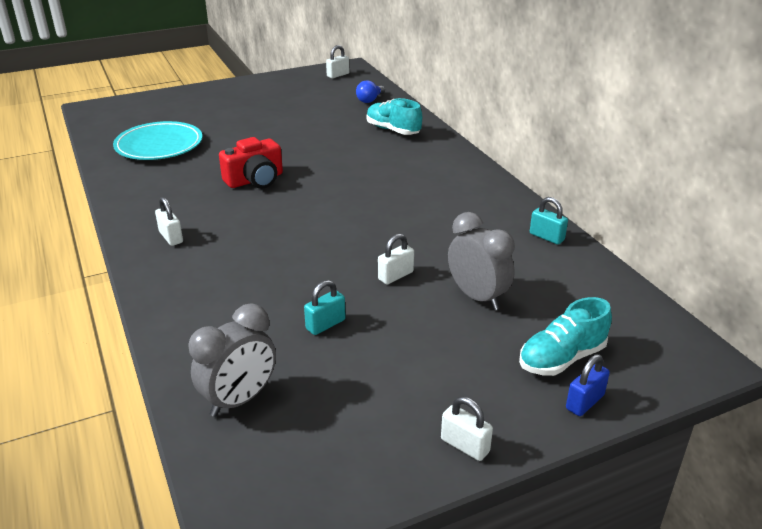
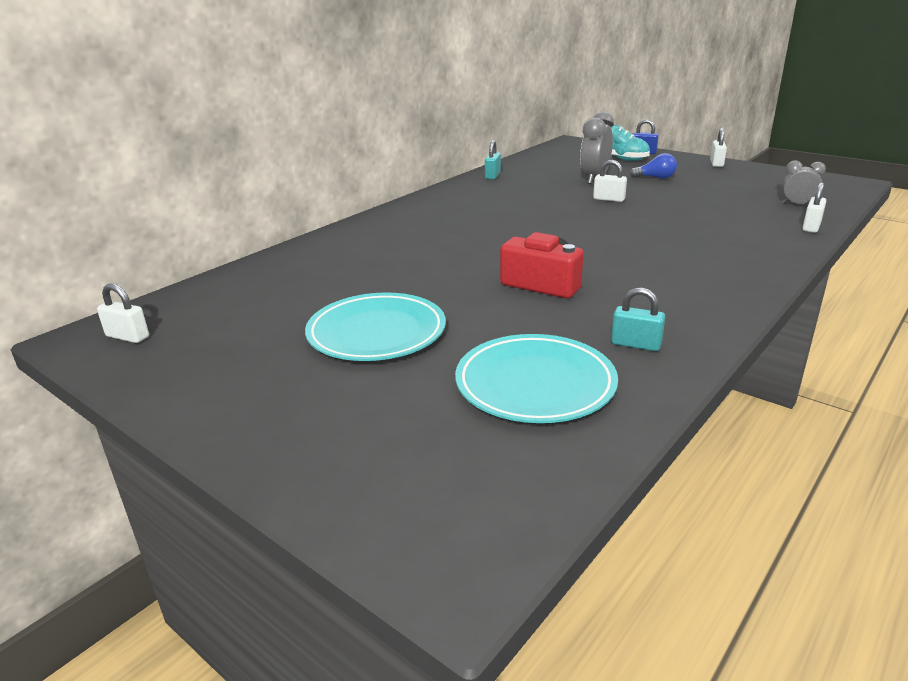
camera: 115 degrees left, 5 degrees down
white padlock [155,197,183,246] -> white padlock moved to [802,182,826,233]
grey clock [189,304,276,417] -> grey clock [782,161,826,204], size x0.61
turquoise padlock [304,280,346,335] -> turquoise padlock moved to [611,288,665,351]
blue light bulb [356,80,385,103] -> blue light bulb moved to [630,153,677,179]
turquoise shoe [366,98,422,135] -> none
none -> turquoise plate [305,292,446,361]

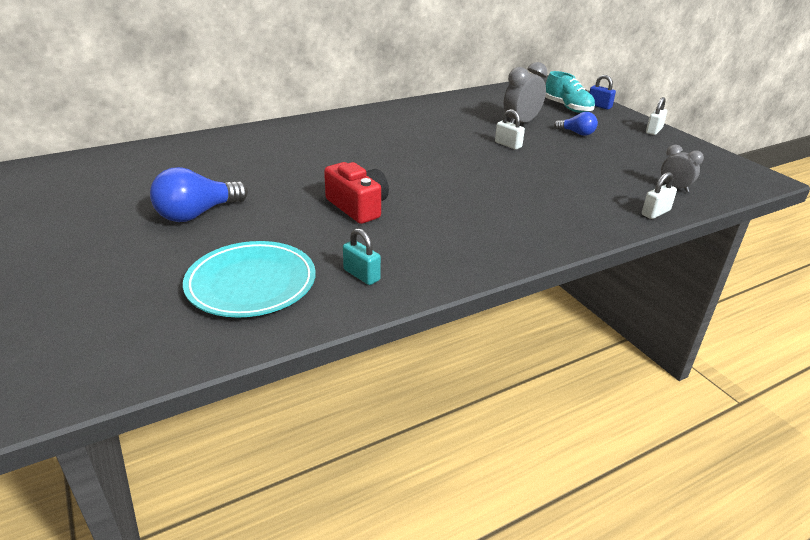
camera: 20 degrees right, 5 degrees up
white padlock [97,283,149,343] -> none
turquoise plate [305,292,446,361] -> blue light bulb [150,167,248,222]
turquoise padlock [485,140,501,179] -> none

